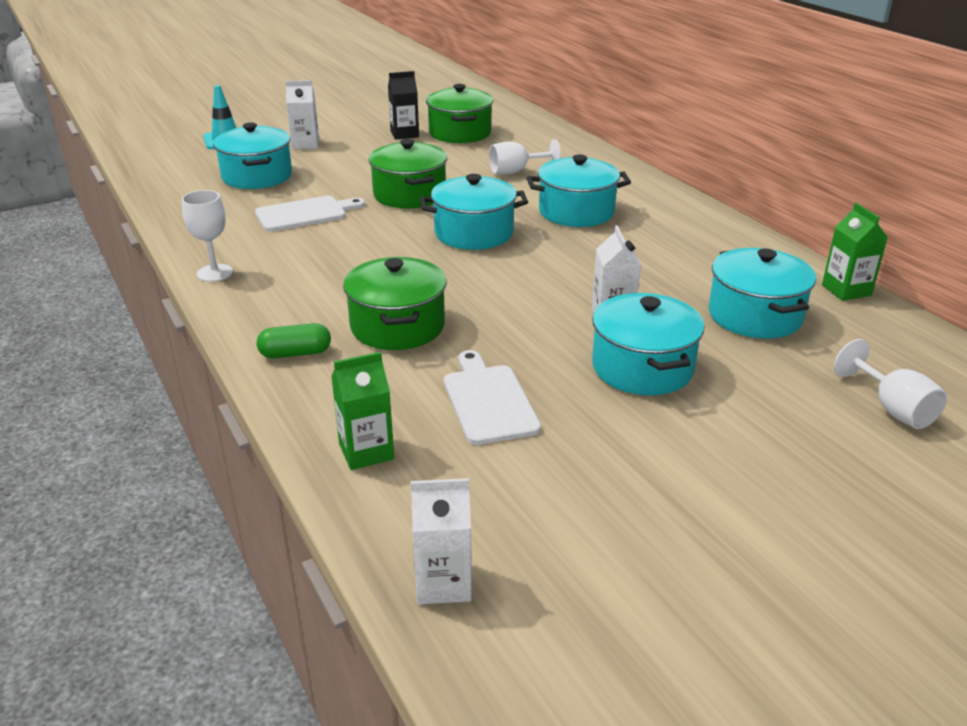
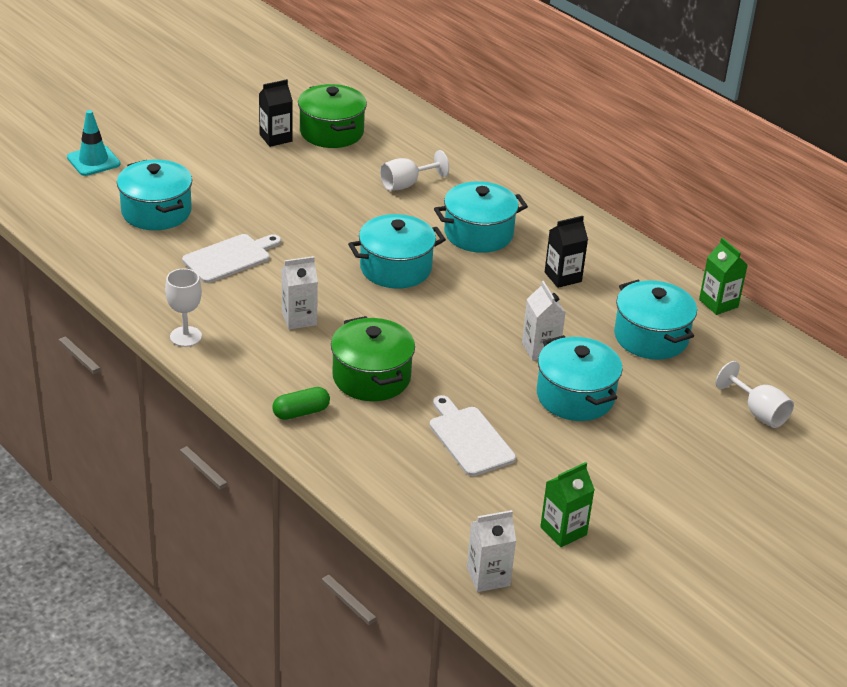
camera: 15 degrees left, 5 degrees up
white carton [285,80,319,149] -> white carton moved to [281,256,318,330]
green carton [331,352,394,470] -> green carton moved to [540,462,595,547]
green pot [368,139,447,208] -> none
none -> black carton [545,216,588,288]

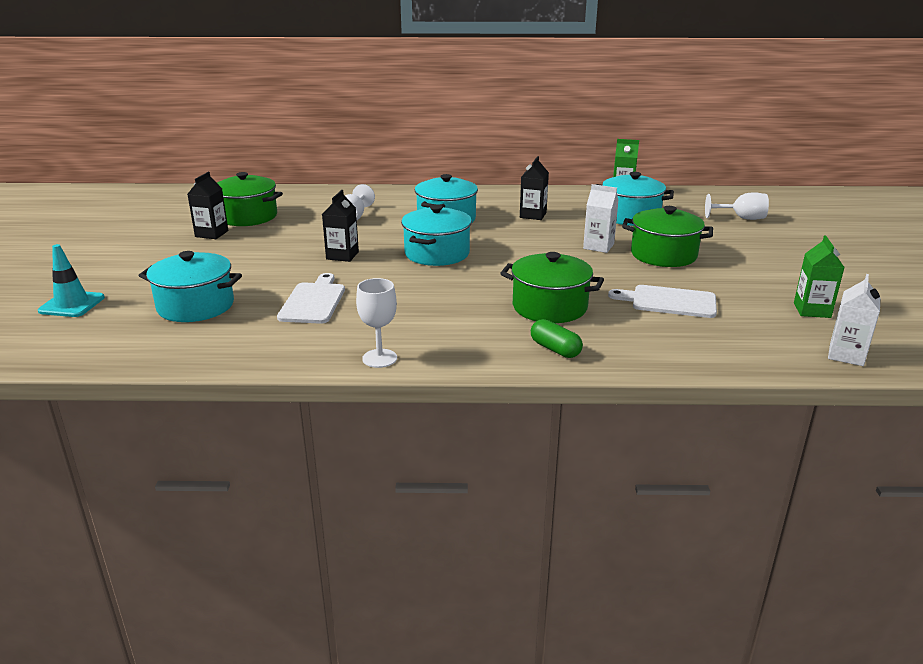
camera: 45 degrees left, 10 degrees down
green capsule [272,387,330,420] -> green capsule turned 60 degrees counterclockwise [531,319,583,358]
white carton [281,256,318,330] -> none
turquoise pot [537,335,623,421] -> green pot [622,206,713,267]
none -> black carton [322,190,359,262]

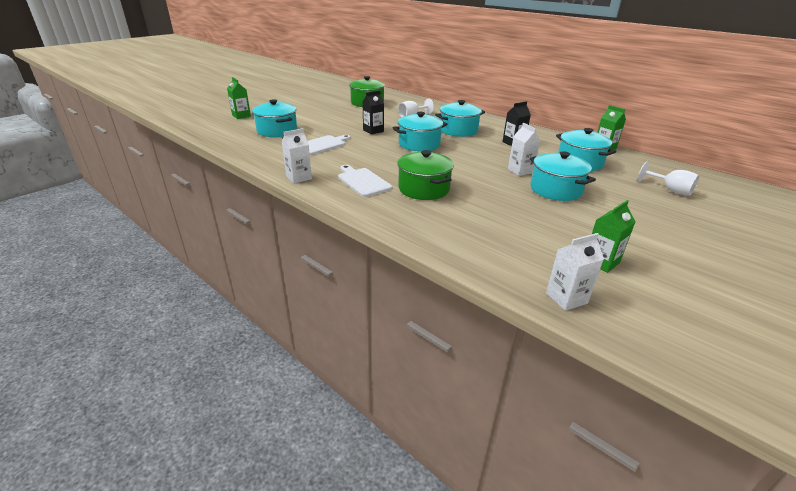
camera: 40 degrees right, 5 degrees up
turquoise traffic cone [38,244,105,317] -> green carton [227,77,251,119]
black carton [188,172,228,239] -> none
white goblet [356,278,397,368] -> white carton [282,128,312,184]
green capsule [531,319,583,358] -> none
white cutting board [608,285,717,318] -> white cutting board moved to [338,165,392,197]
green pot [622,206,713,267] -> turquoise pot [530,151,596,201]

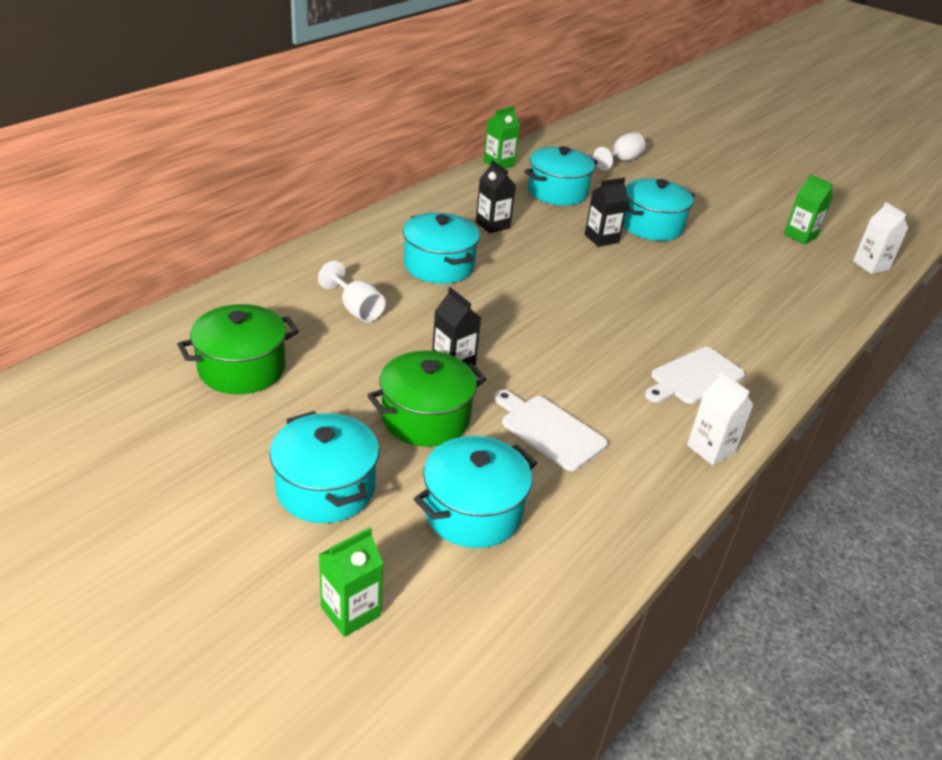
camera: 95 degrees left, 5 degrees up
turquoise pot [392,112,447,152] -> turquoise pot moved to [270,411,379,523]
green pot [397,150,454,200] -> green pot moved to [367,351,487,447]
white carton [508,123,541,176] -> black carton [585,178,629,247]

